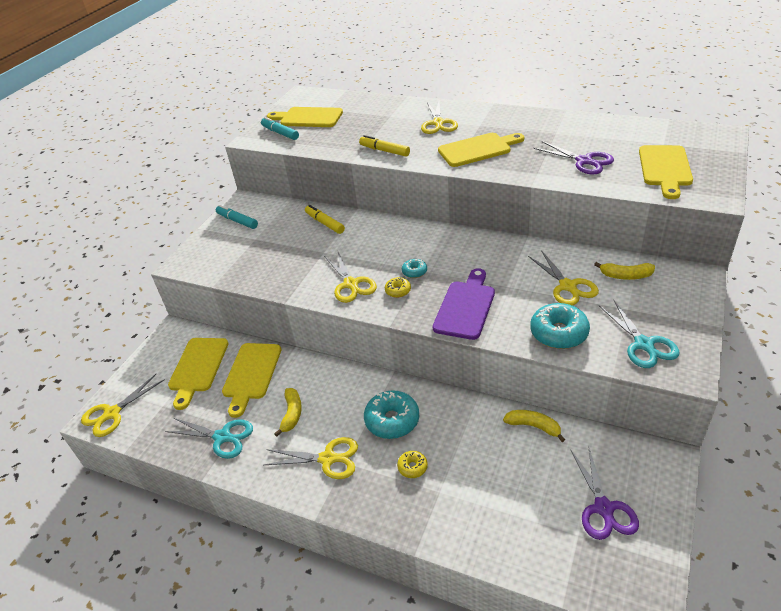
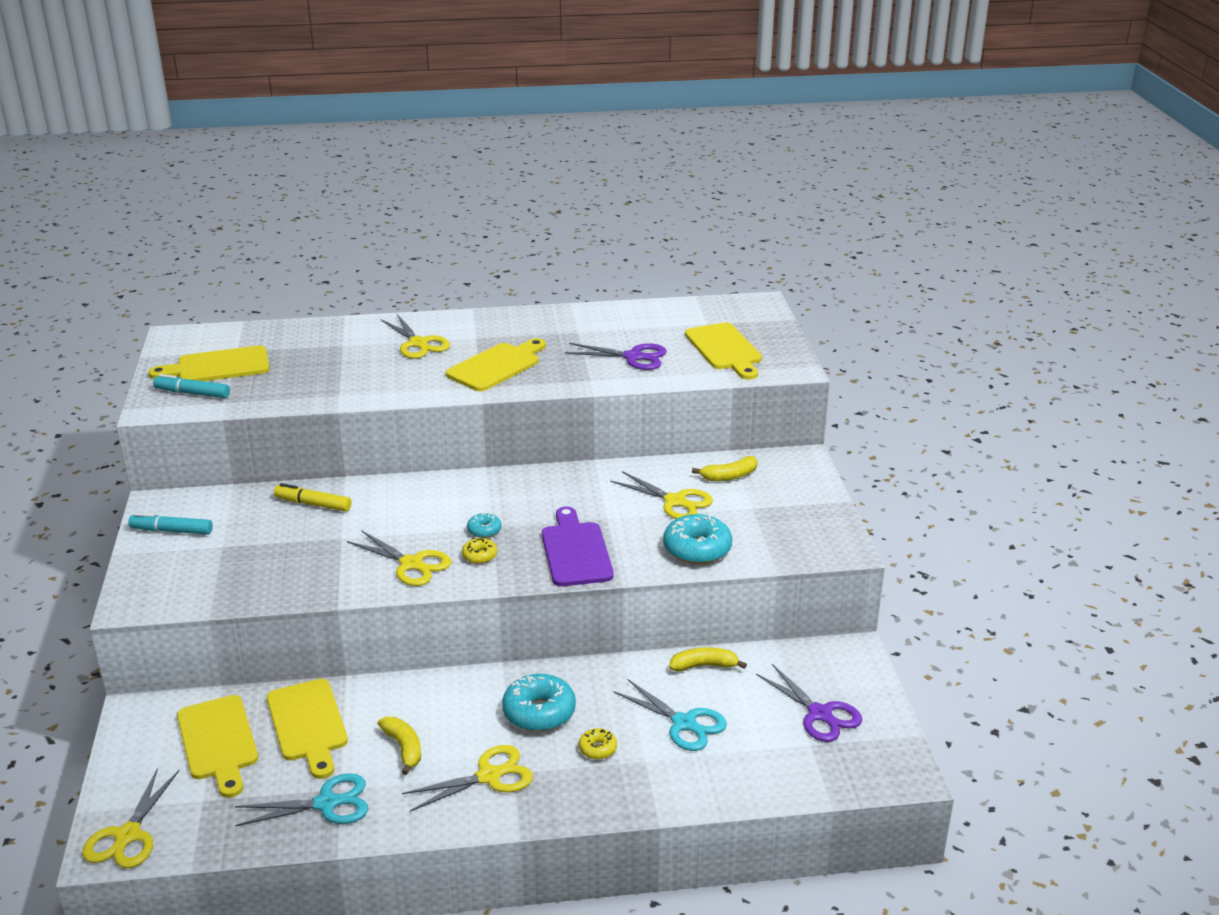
camera: 35 degrees left, 10 degrees down
yellow marker [359,135,410,157] -> none
turquoise scissors [599,300,679,368] -> turquoise scissors moved to [613,679,727,751]

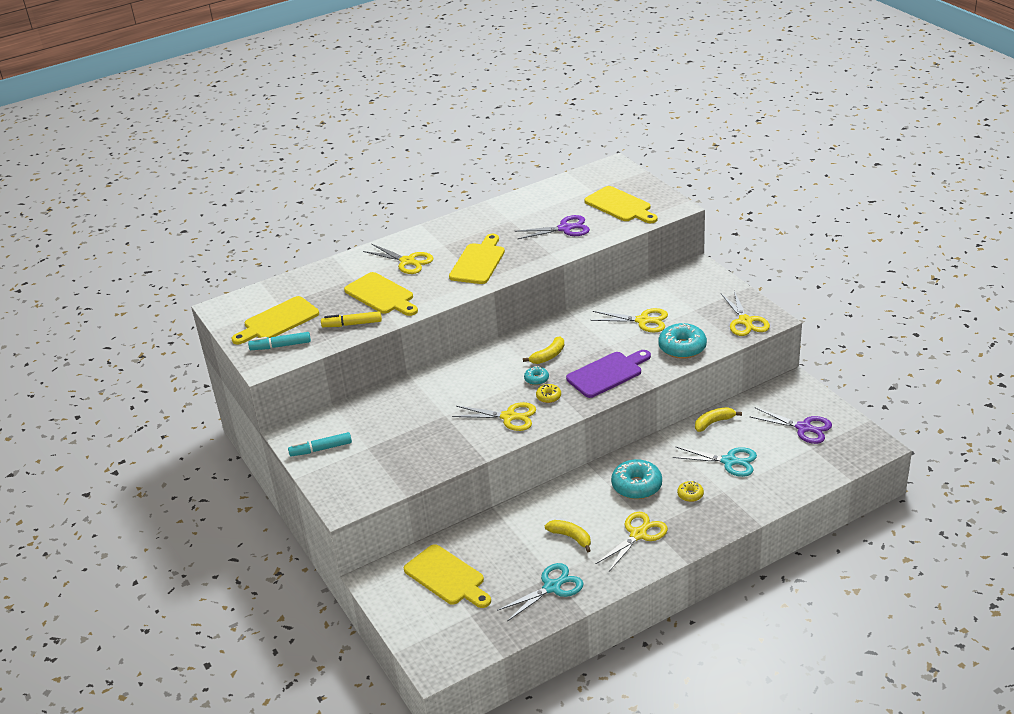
camera: 20 degrees left, 5 degrees up
yellow scissors [82,768,179,868] -> yellow scissors moved to [721,291,770,336]
yellow cutting board [267,679,348,779] -> yellow cutting board moved to [344,272,418,316]
yellow marker [274,483,351,512] -> yellow marker moved to [321,311,382,327]
purple cutting board [542,507,614,586] -> purple cutting board turned 90 degrees clockwise [566,350,651,398]
yellow banana [692,456,758,481] -> yellow banana moved to [523,336,564,364]

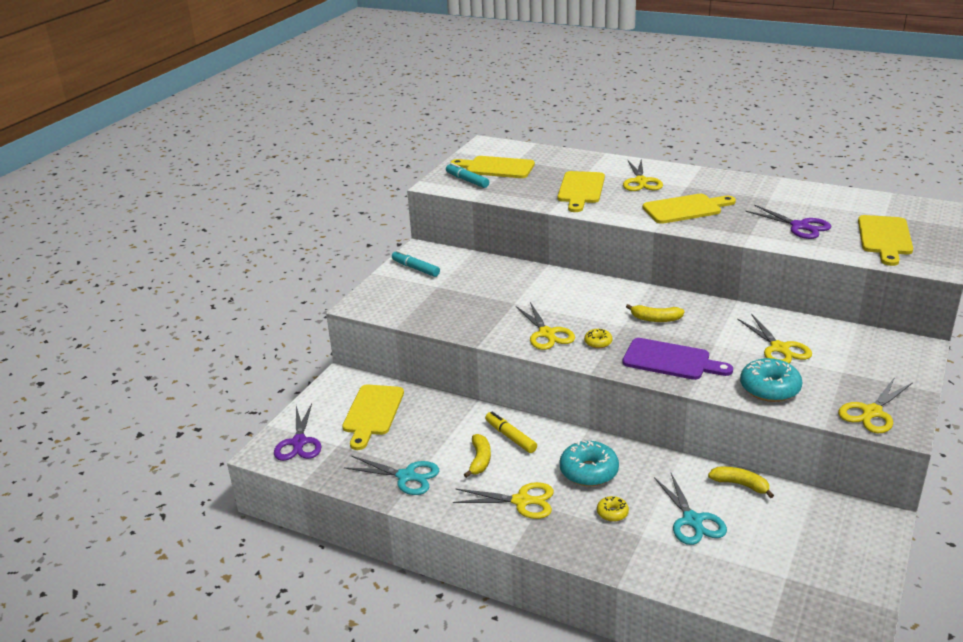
camera: 55 degrees right, 5 degrees down
yellow marker [321,311,382,327] -> yellow marker moved to [485,412,537,453]
turquoise donut [524,366,549,385] -> none
purple scissors [749,407,832,444] -> purple scissors moved to [274,403,322,461]

